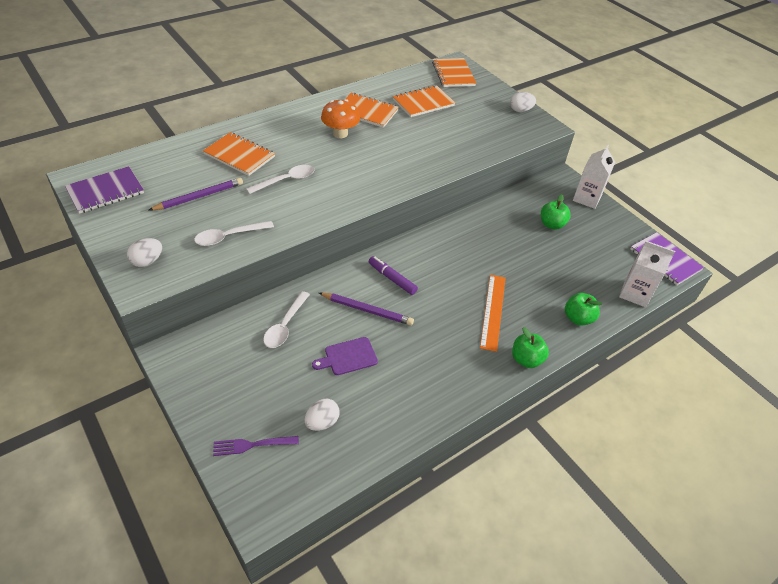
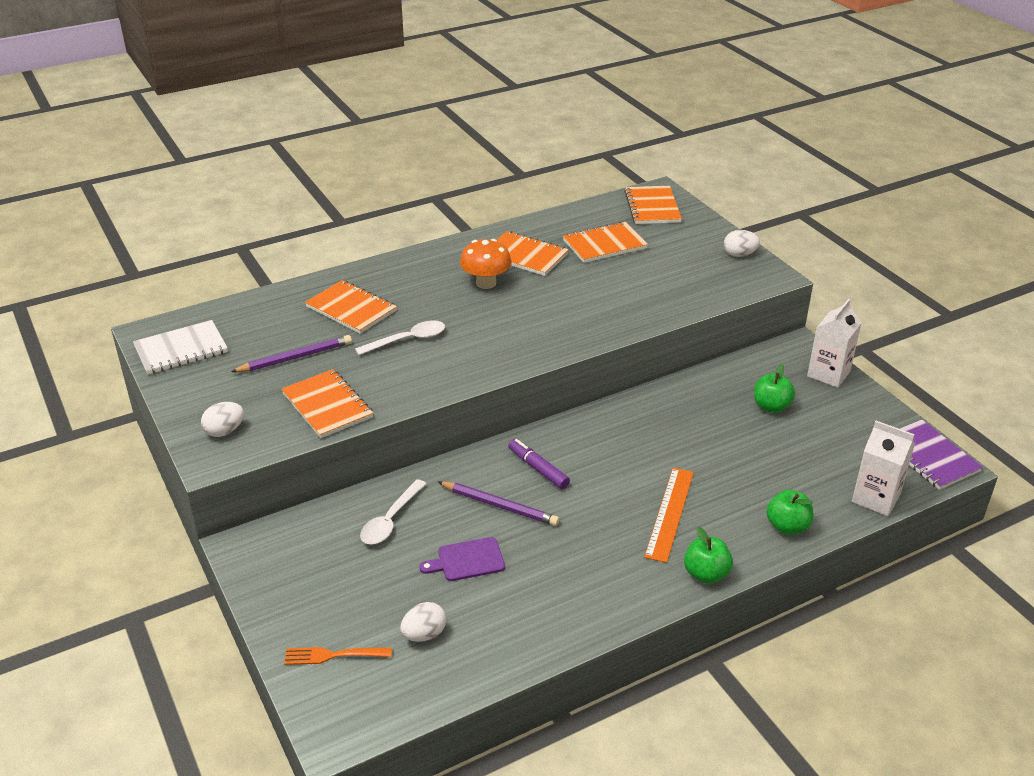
camera: 10 degrees right, 10 degrees down
purple notebook [65,166,144,214] -> white notebook [133,320,228,374]
white spoon [194,221,274,246] -> orange notebook [282,369,373,438]
purple fork [213,436,299,456] -> orange fork [284,647,392,665]

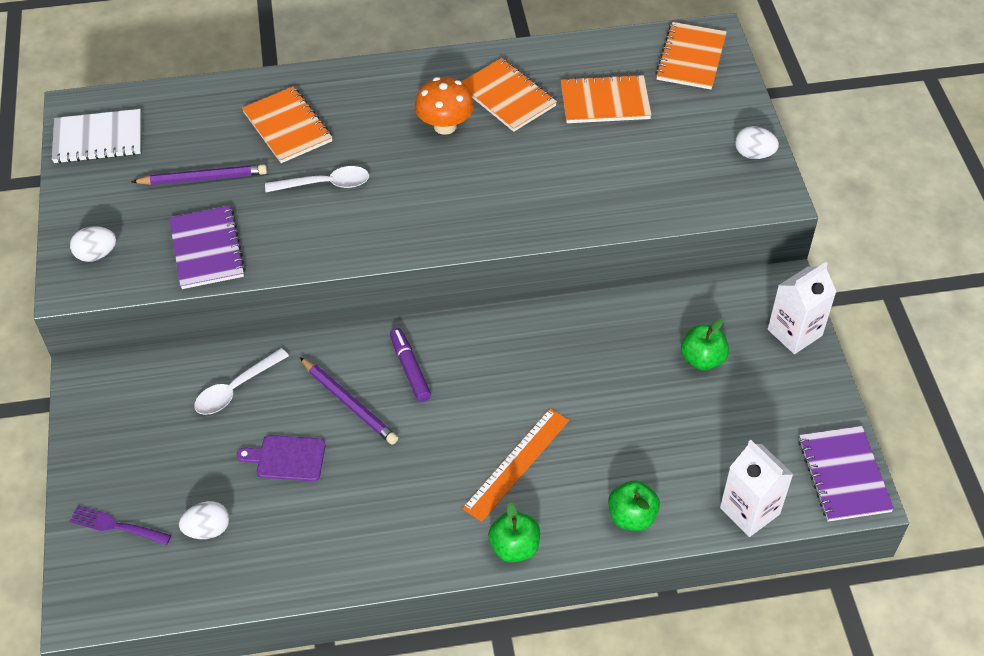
camera: 20 degrees right, 15 degrees up
orange notebook [282,369,373,438] -> purple notebook [169,206,246,289]
orange fork [284,647,392,665] -> purple fork [69,505,171,545]

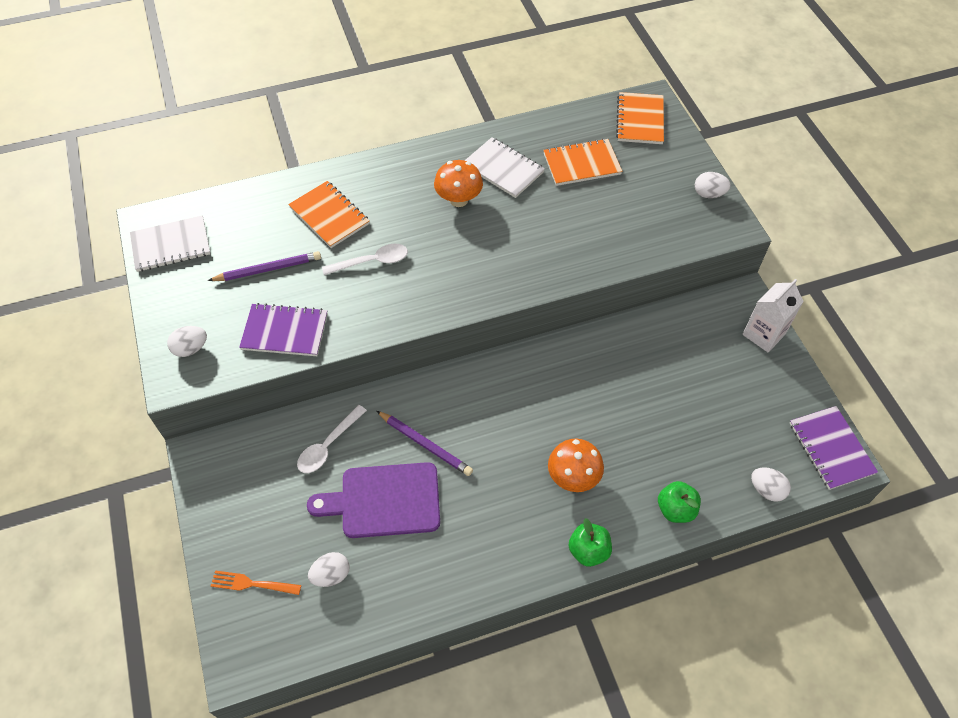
camera: 10 degrees left, 5 degrees up
purple fork [69,505,171,545] -> orange fork [211,570,301,595]
purple notebook [169,206,246,289] -> purple notebook turned 60 degrees counterclockwise [239,303,328,356]
purple cutting board [237,435,326,481] -> purple cutting board [307,462,440,538], size x1.81
purple marker [390,328,431,402] -> none
orange notebook [462,58,557,132] -> white notebook [464,137,545,198]
orange ruler [462,408,569,522] -> orange mushroom [548,439,604,492]
green apple [681,319,729,370] -> none
white carton [720,440,794,537] -> white egg [751,467,791,502]

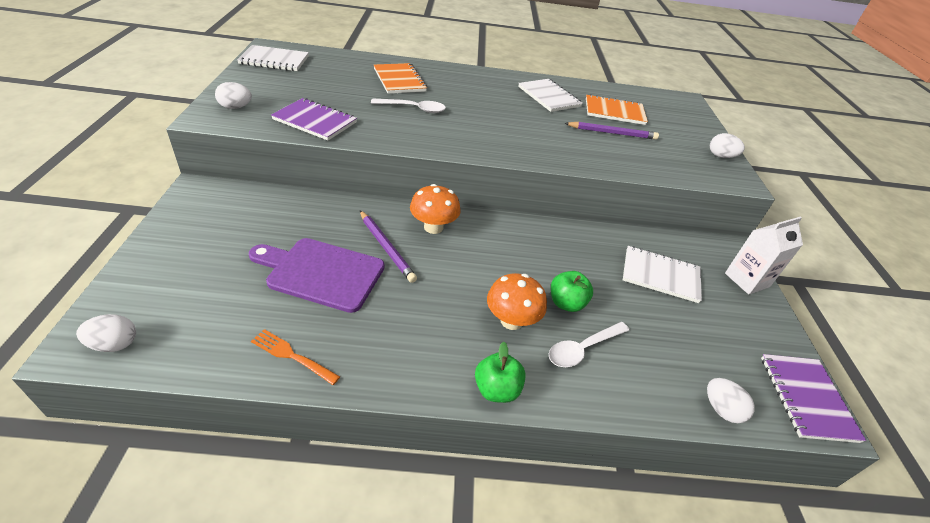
camera: 15 degrees right, 15 degrees down
purple pencil [208,251,321,281] -> purple pencil moved to [564,122,659,140]
orange fork [211,570,301,595] -> orange fork moved to [251,329,340,385]
white spoon [297,405,367,473] -> white spoon moved to [549,322,629,367]
white egg [308,552,350,587] -> white egg moved to [76,314,136,352]
orange mushroom [434,160,483,207] -> orange mushroom moved to [410,184,461,234]
orange notebook [616,92,664,144] -> none
green apple [658,481,701,523] -> green apple moved to [551,271,593,312]
none -> white notebook [623,246,702,303]

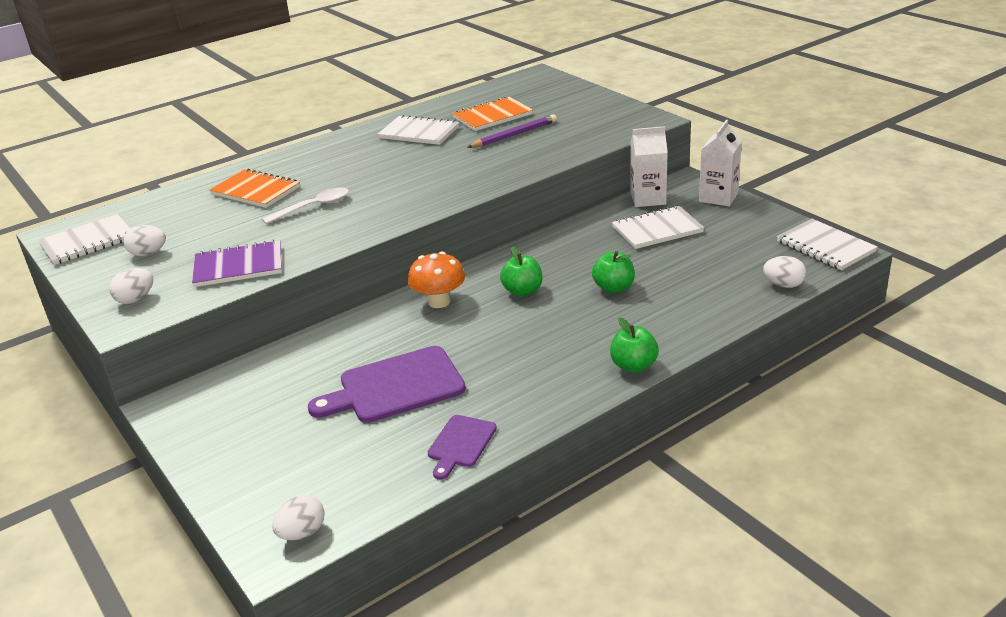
camera: 30 degrees left, 10 degrees down
orange fork [251,329,340,385] -> purple cutting board [428,415,497,480]
purple pencil [360,210,417,283] -> none
orange mushroom [487,273,547,330] -> none
white spoon [549,322,629,367] -> none
white egg [710,133,745,158] -> white egg moved to [123,225,166,256]
purple notebook [761,354,866,443] -> white notebook [777,219,877,270]
none -> green apple [500,246,542,297]
none -> white carton [630,126,668,207]

